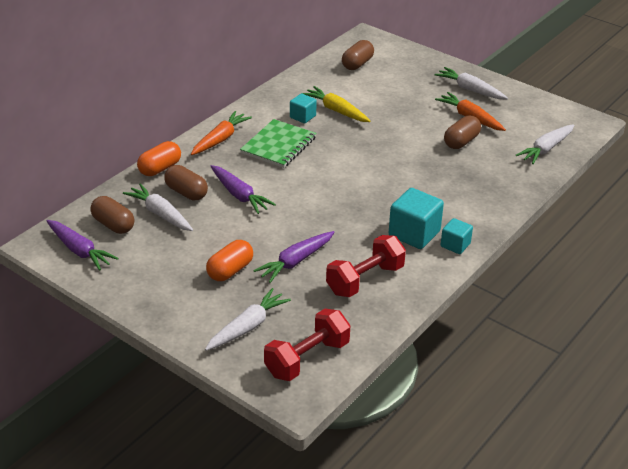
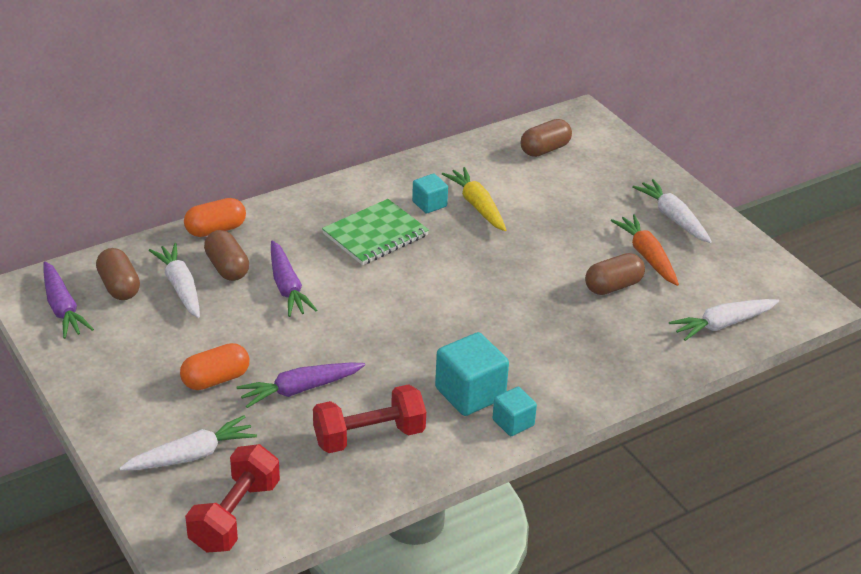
camera: 20 degrees right, 0 degrees up
orange carrot [191,111,252,155] -> none
red dumbbell [264,309,350,381] -> red dumbbell turned 45 degrees counterclockwise [185,444,280,553]

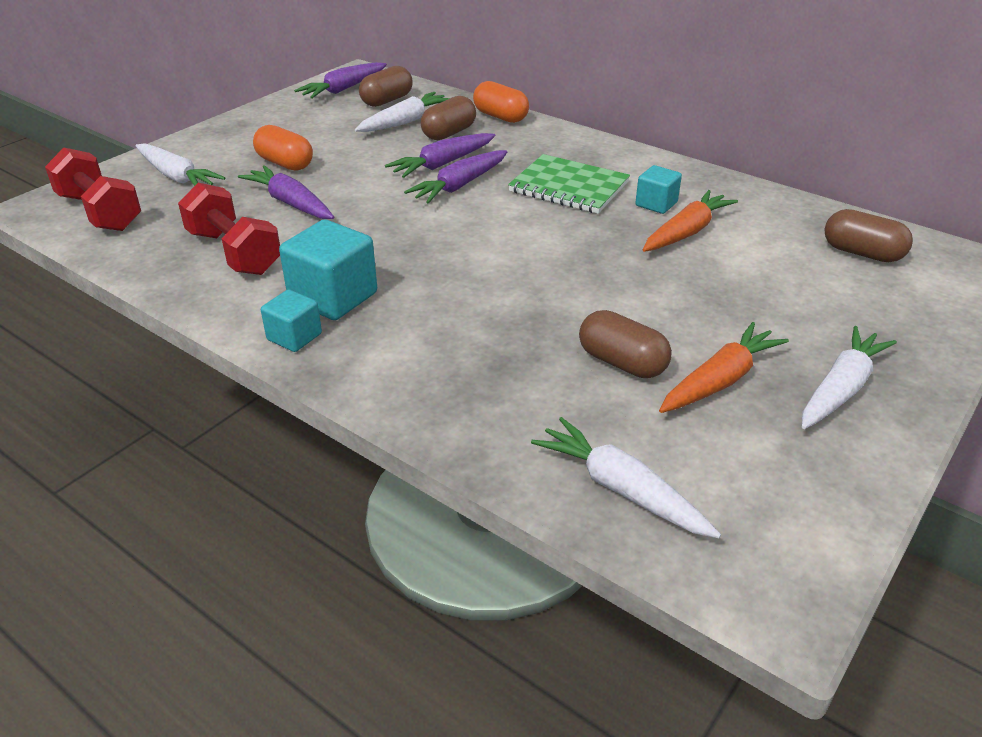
camera: 70 degrees right, 0 degrees up
red dumbbell [185,444,280,553] -> red dumbbell turned 45 degrees clockwise [45,148,141,231]
yellow carrot [442,167,506,231] -> orange carrot [643,190,738,252]
none -> purple carrot [404,150,507,203]

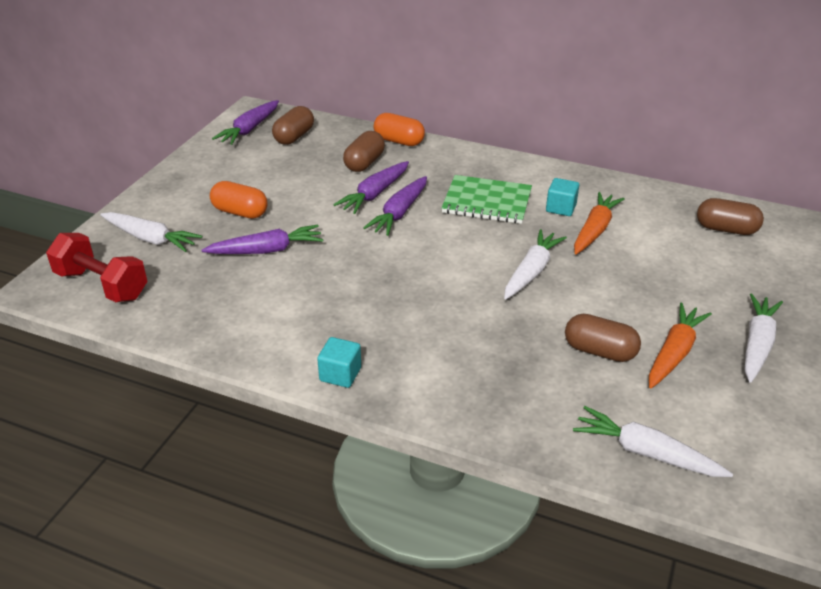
camera: 15 degrees left, 0 degrees up
red dumbbell [178,183,280,275] -> none
purple carrot [238,165,334,219] -> purple carrot turned 135 degrees clockwise [202,225,323,254]
turquoise cube [279,219,377,320] -> none
white carrot [355,92,450,132] -> white carrot moved to [504,229,567,300]

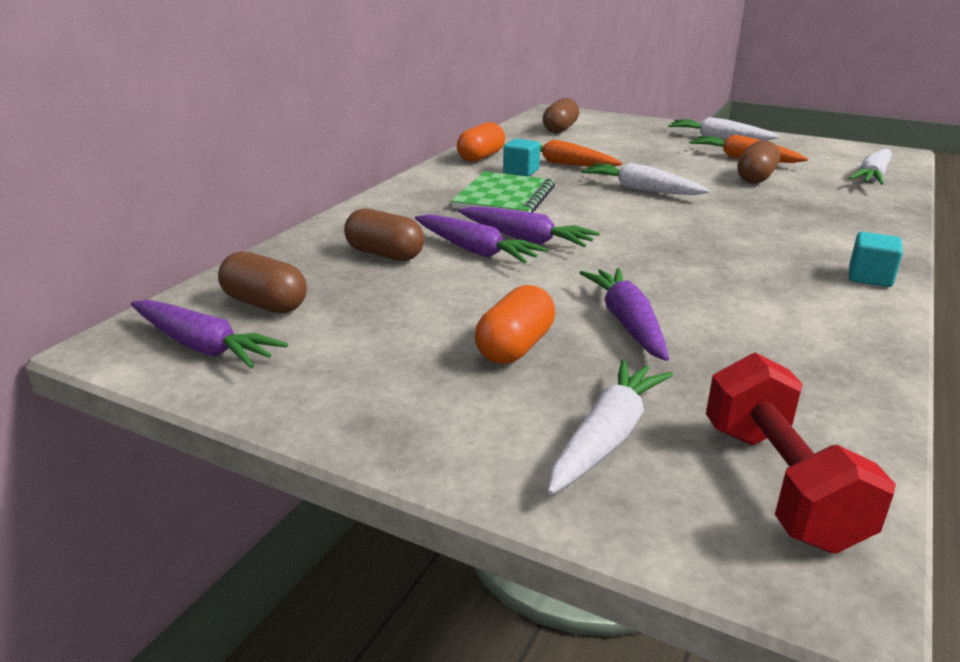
camera: 85 degrees left, 10 degrees down
red dumbbell [46,233,148,302] -> red dumbbell turned 45 degrees counterclockwise [706,352,896,554]
orange capsule [374,113,425,146] -> orange capsule moved to [457,122,505,162]

